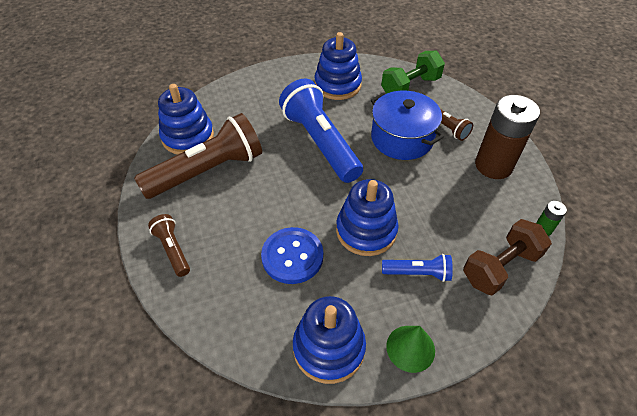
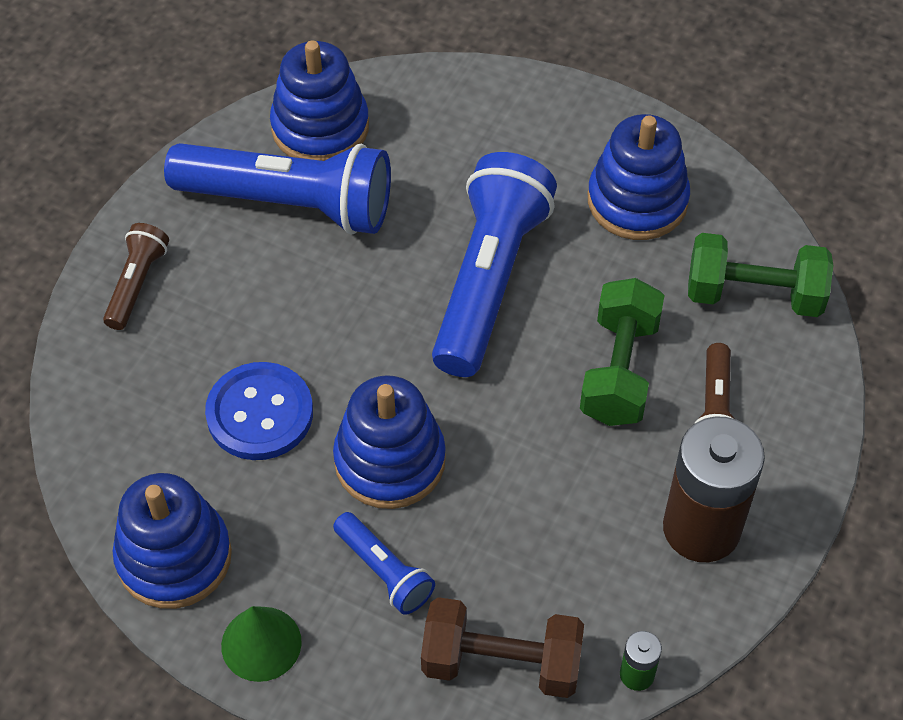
camera: 45 degrees right, 5 degrees up
brown flashlight [134,113,262,199] -> blue flashlight [164,143,391,235]
blue pot [371,91,444,160] -> green dumbbell [580,278,665,426]

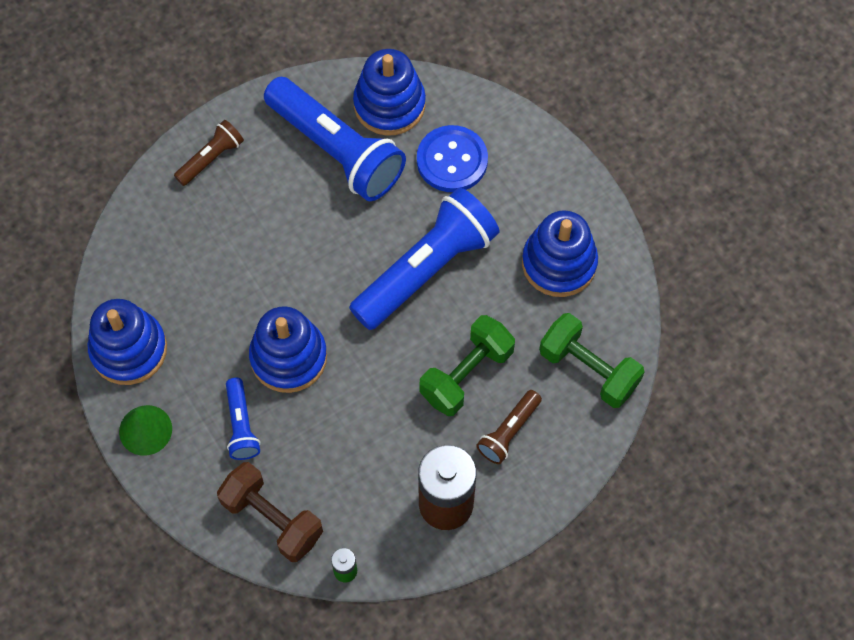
camera: 30 degrees right, 10 degrees up
blue button [205,362,313,460] -> blue button moved to [417,125,488,192]

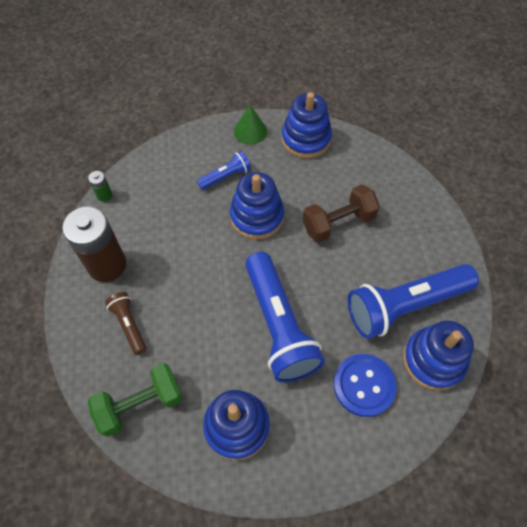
camera: 115 degrees right, 5 degrees down
brown flashlight [174,120,244,186] -> none
brown dumbbell [217,462,323,562] -> brown dumbbell moved to [303,185,380,243]
blue flashlight [226,378,260,460] -> blue flashlight turned 135 degrees clockwise [197,151,251,190]
green dumbbell [419,315,515,416] -> none

